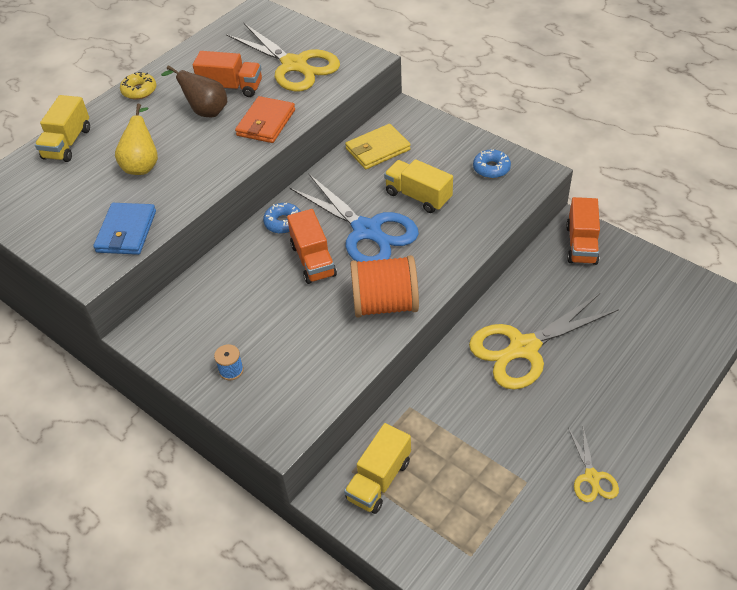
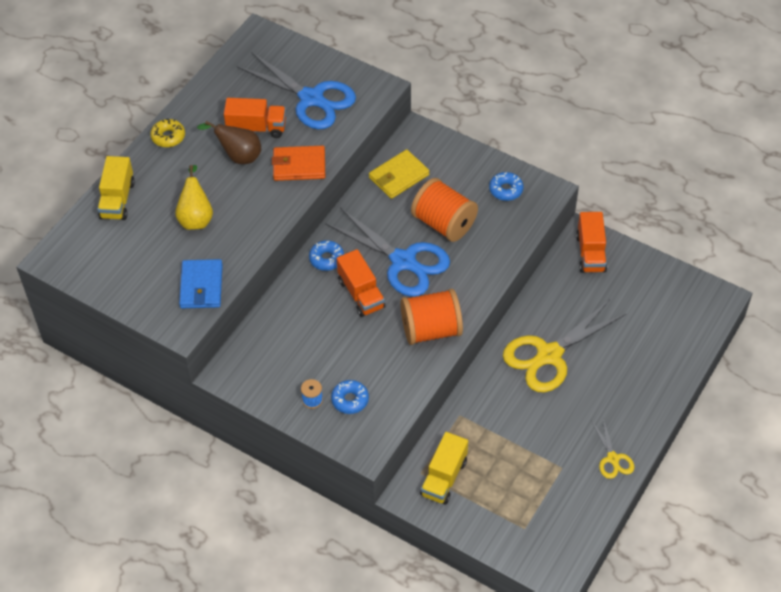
camera: 10 degrees left, 5 degrees up
yellow scissors [226,23,340,91] -> blue scissors [237,52,356,129]
orange wallet [235,96,295,143] -> orange wallet turned 75 degrees clockwise [272,146,325,181]
yellow truck [384,159,453,213] -> orange spool [411,178,478,242]
none -> blue donut [331,380,369,414]

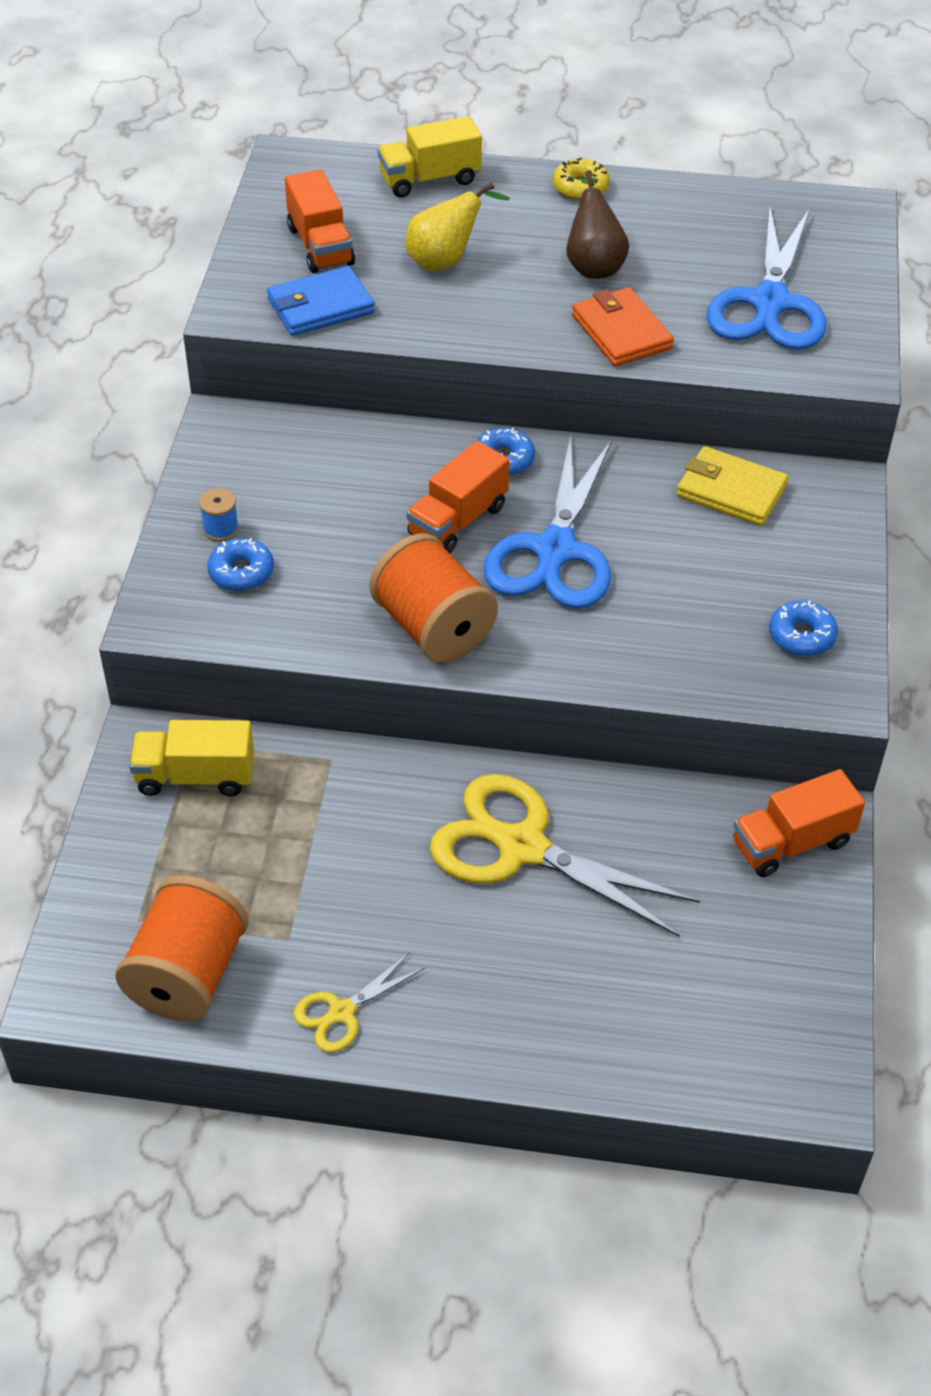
camera: 65 degrees right, 5 degrees down
orange truck [224,98,286,138] -> orange truck moved to [285,169,355,273]
orange spool [411,178,478,242] -> orange spool moved to [115,875,249,1021]

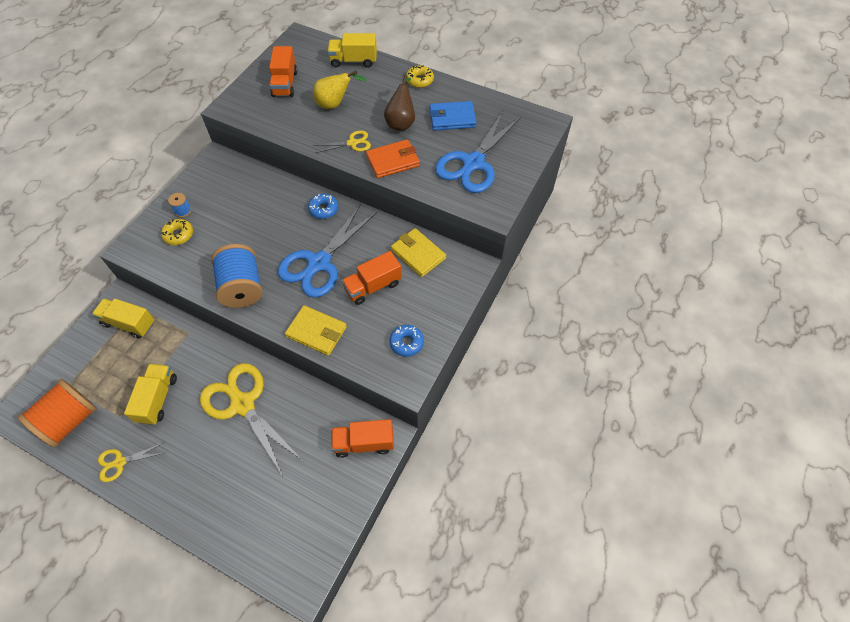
camera: 20 degrees right, 10 degrees up
blue donut [207,538,274,591] -> yellow donut [161,219,193,245]
blue wallet [267,266,375,336] -> blue wallet moved to [430,101,477,131]
orange spool [369,534,498,663] -> blue spool [211,244,262,308]
orange truck [407,441,510,553] -> orange truck moved to [342,251,402,305]
orange wallet [572,287,674,366] -> orange wallet turned 75 degrees clockwise [366,139,420,178]
none -> yellow truck [124,364,177,425]
none -> yellow wallet [285,305,347,356]
none -> yellow scissors [314,130,371,153]

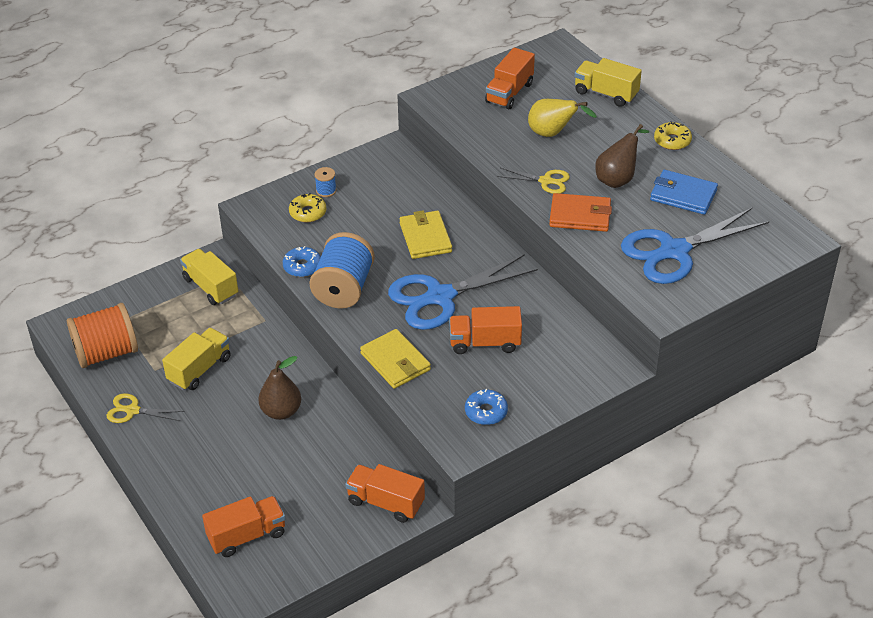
camera: 30 degrees right, 15 degrees down
yellow scissors [200,363,303,476] -> brown pear [258,356,301,420]
blue donut [308,194,338,219] -> blue donut moved to [283,246,321,277]
yellow wallet [391,228,446,277] -> yellow wallet moved to [400,210,452,259]
none -> orange truck [202,496,285,557]

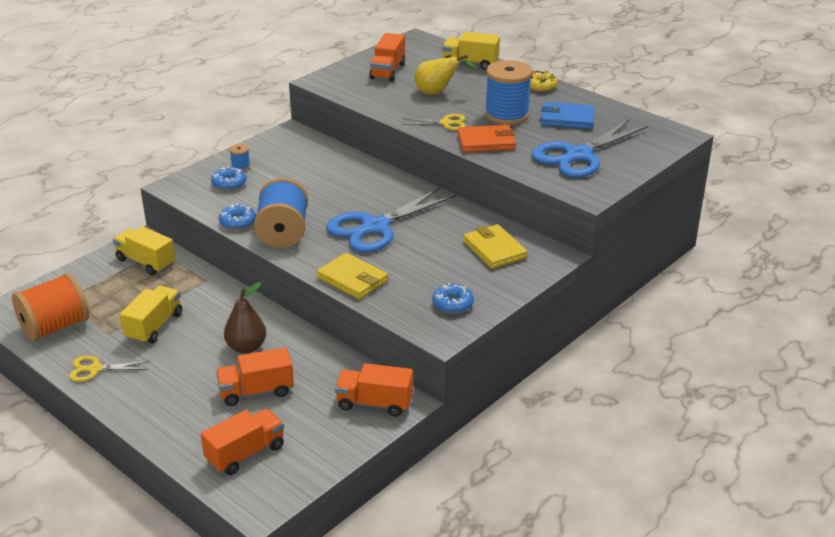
camera: 15 degrees left, 10 degrees down
yellow donut [289,193,326,222] -> blue donut [211,166,247,191]
yellow wallet [400,210,452,259] -> yellow wallet moved to [463,224,527,269]
orange truck [449,306,522,354] -> orange truck moved to [216,347,294,406]
brown pear [595,124,650,188] -> blue spool [485,60,532,125]

